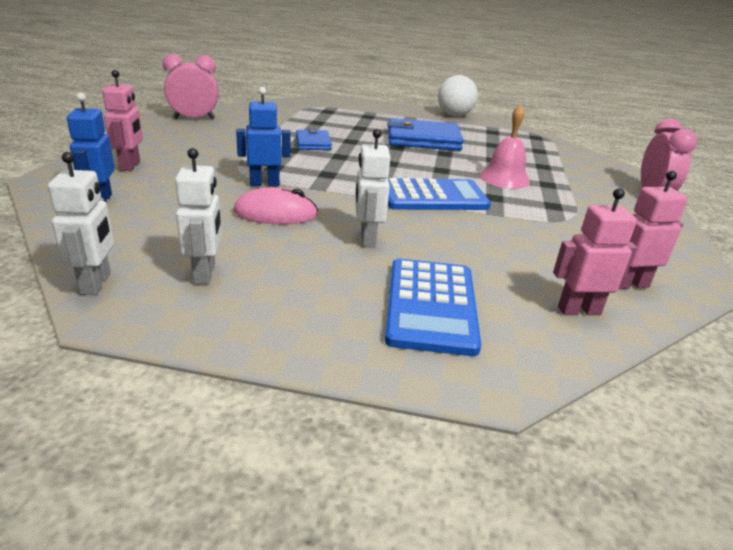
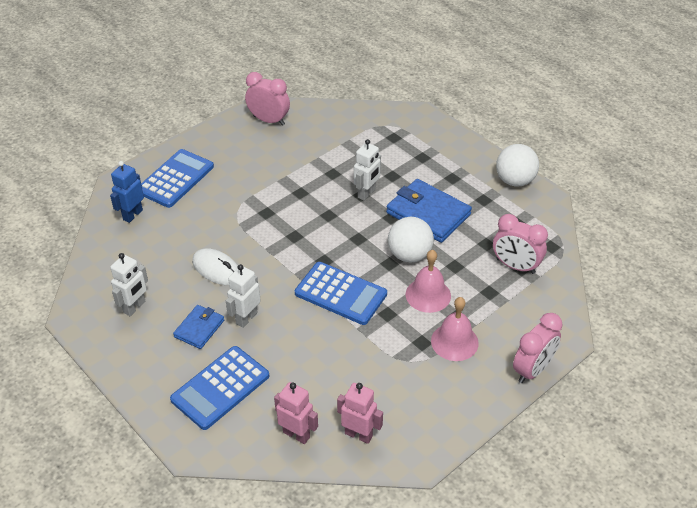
camera: 40 degrees right, 15 degrees up
white robot [48,152,114,295] -> white robot moved to [354,139,381,201]
pink robot [102,70,143,171] -> blue calculator [141,149,214,208]
pink mouse [234,187,318,224] -> white mouse [192,249,238,285]
blue robot [236,87,290,186] -> none
blue wallet [296,128,332,150] -> blue wallet moved to [173,305,224,349]
none -> white ball [388,217,434,263]
none -> pink bell [431,297,479,361]
none -> pink clock [493,214,548,274]

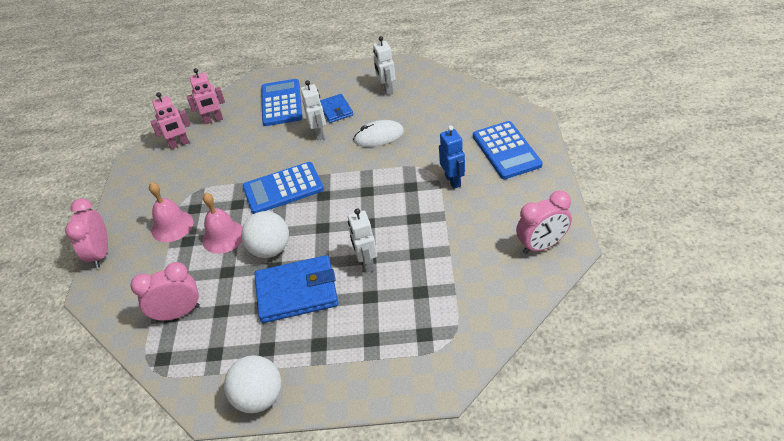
camera: 135 degrees right, 0 degrees up
blue robot [110,161,144,223] -> blue robot moved to [439,125,465,189]

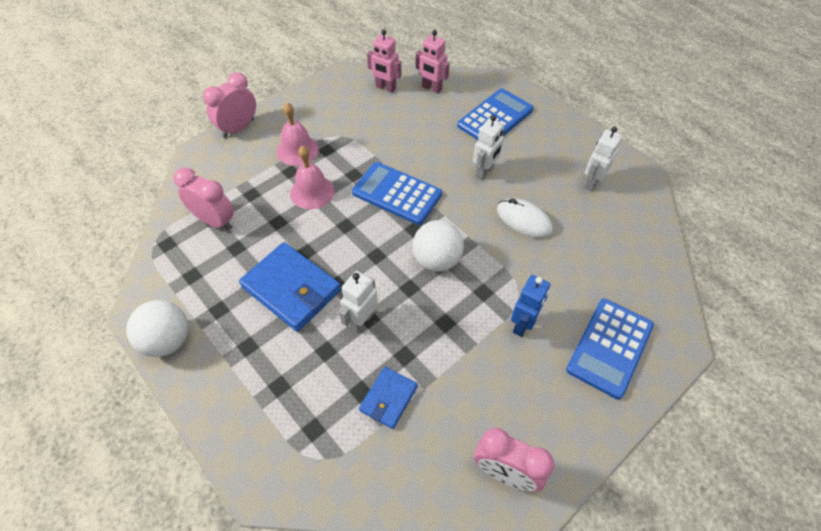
camera: 45 degrees right, 10 degrees up
white ball [241,211,289,258] -> white ball moved to [412,220,464,272]
blue wallet [320,94,353,123] -> blue wallet moved to [359,367,418,429]

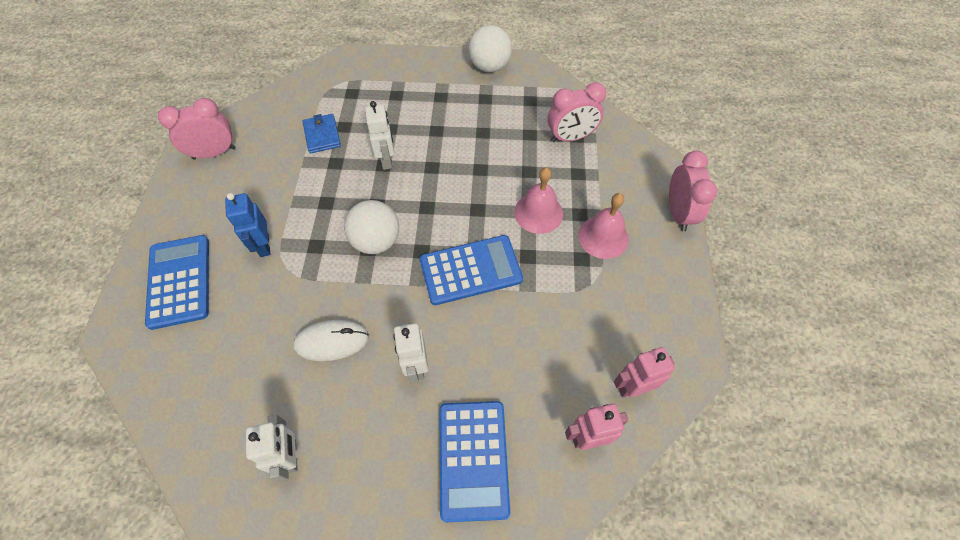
camera: 135 degrees right, 5 degrees up
blue wallet [239,242,341,332] -> none

